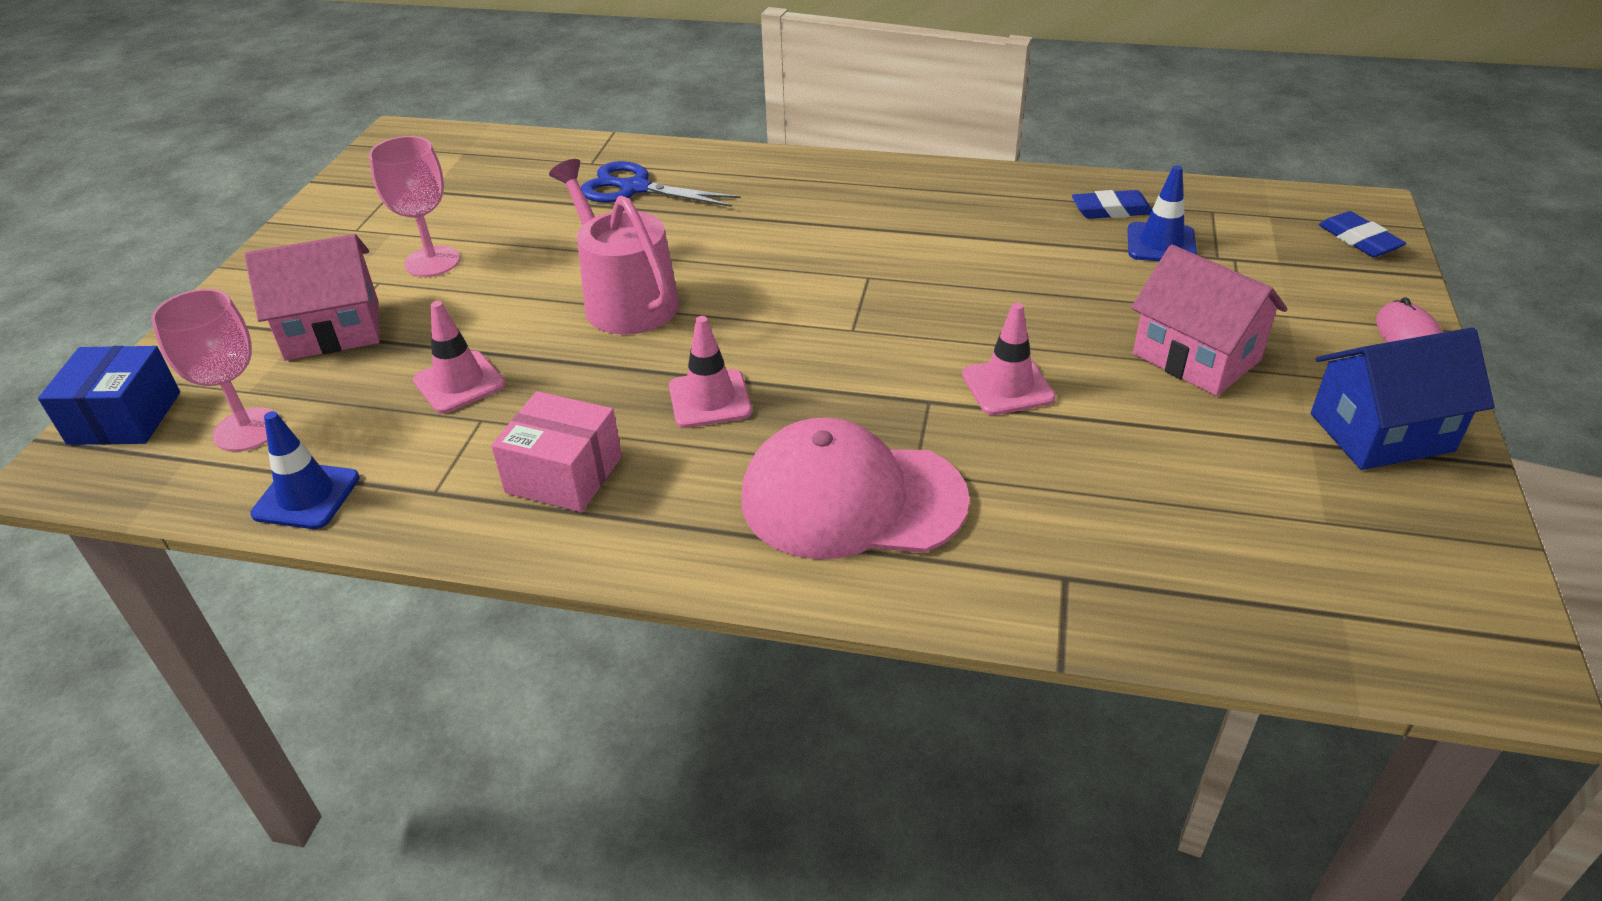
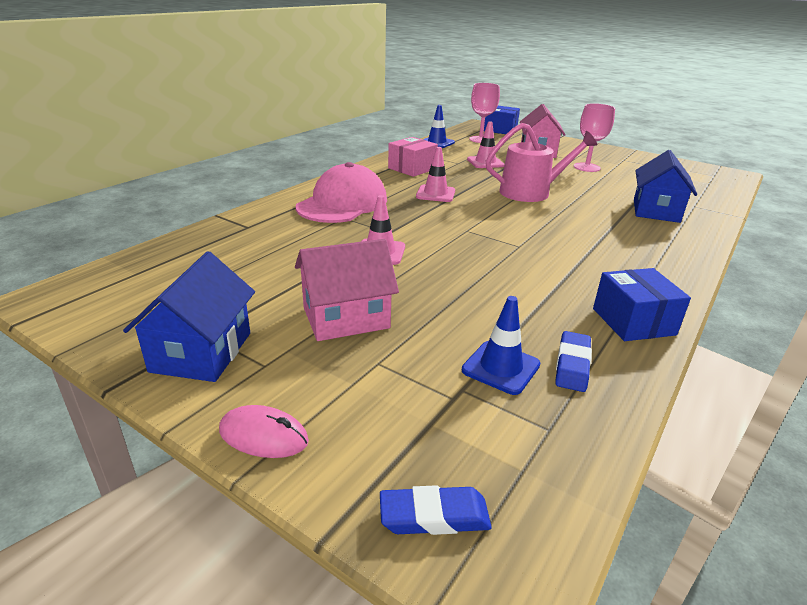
camera: 110 degrees right, 10 degrees down
blue scissors [581,161,741,207] -> blue house [634,150,697,223]
none -> blue box [593,268,691,341]

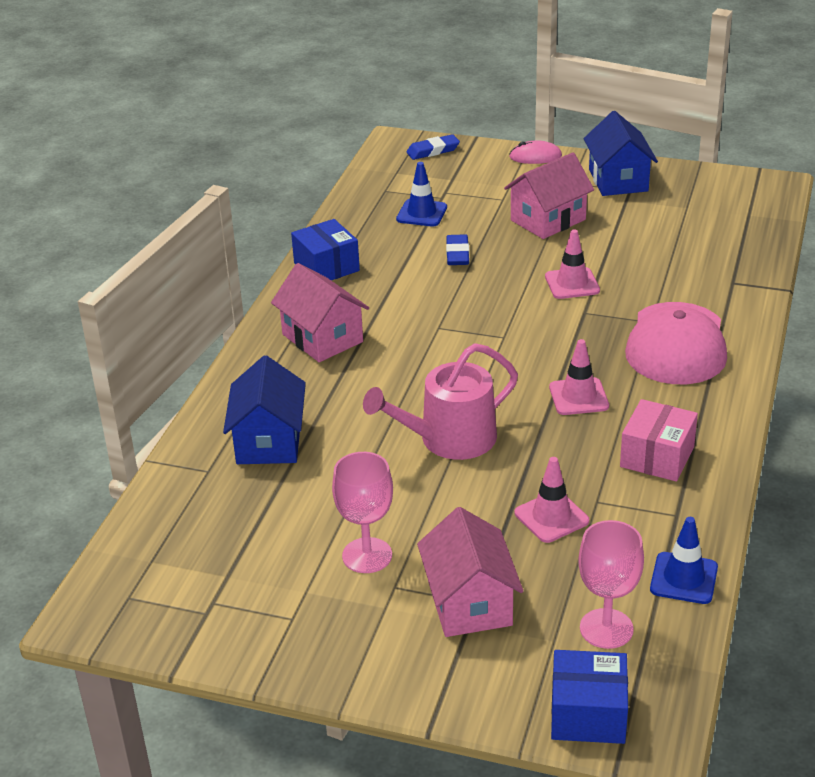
camera: 165 degrees right, 5 degrees up
blue eraser [555,331,592,392] -> blue eraser moved to [446,234,469,265]
none -> pink house [271,263,369,362]

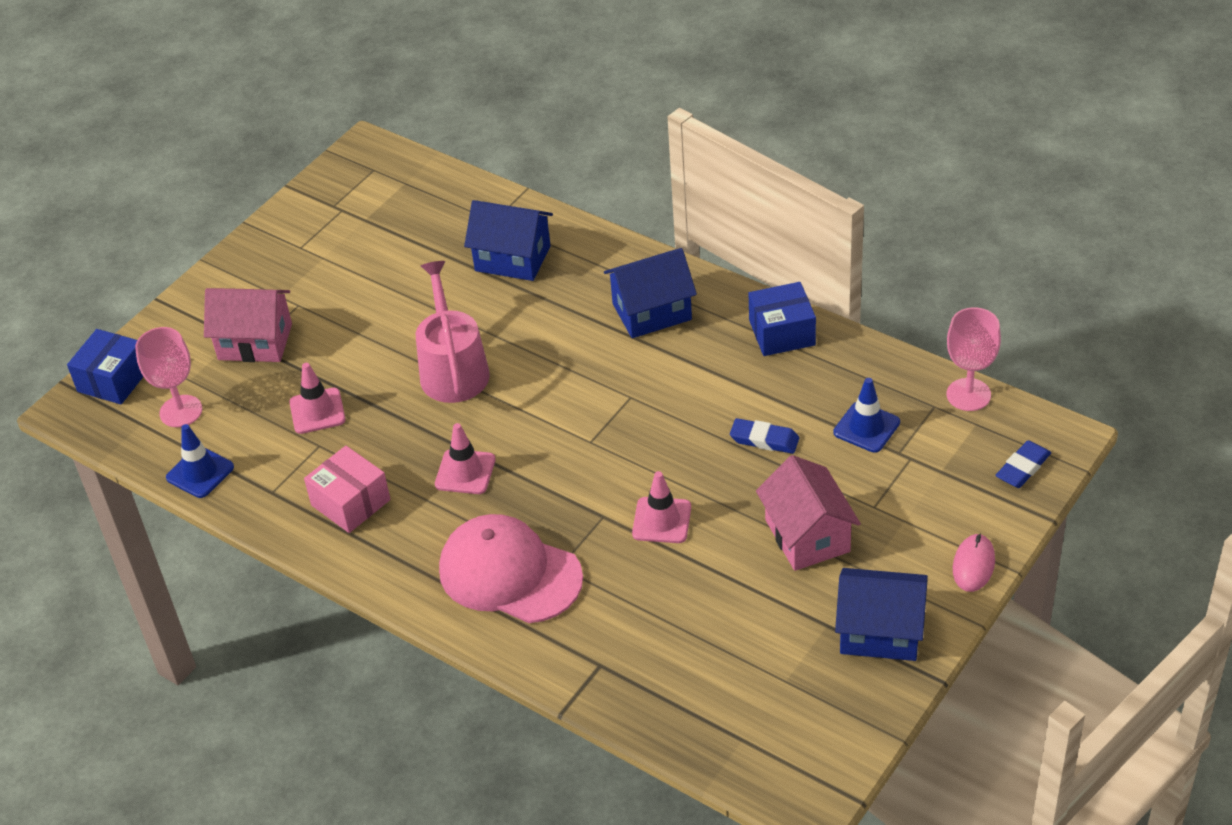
camera: 110 degrees right, 10 degrees up
pink house [271,263,369,362] -> blue house [604,248,697,338]
pink goblet [332,452,393,573] -> pink goblet moved to [947,307,1001,411]
blue eraser [407,134,460,160] -> blue eraser turned 45 degrees clockwise [995,440,1051,488]

